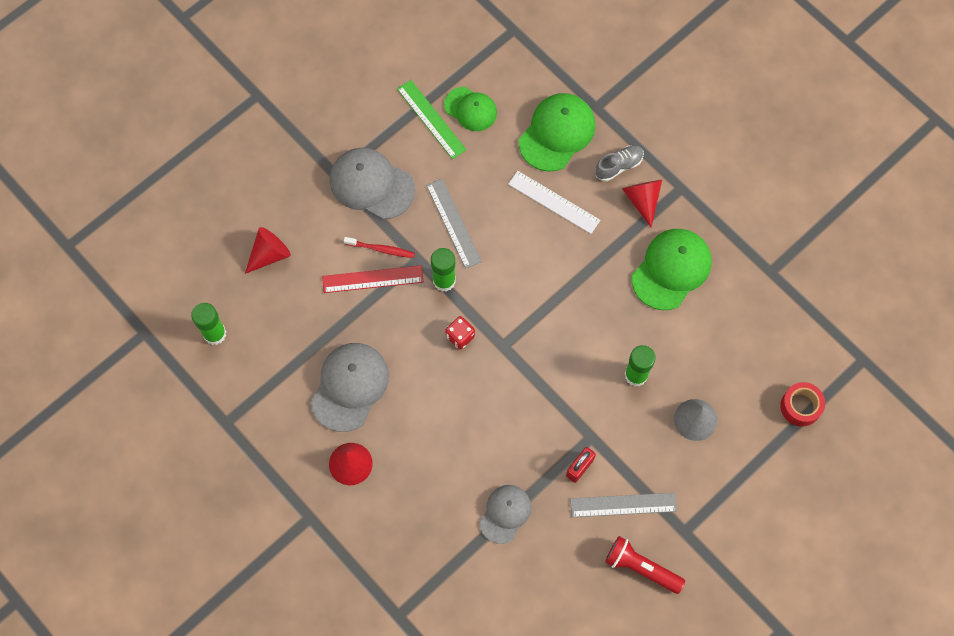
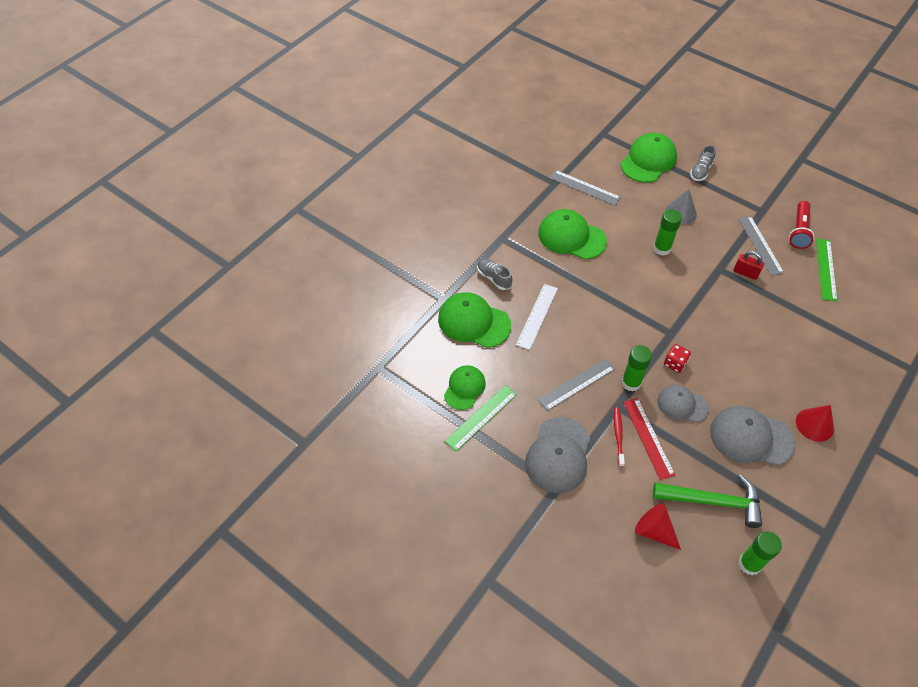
camera: 100 degrees left, 15 degrees down
grey cap [479,485,531,544] -> grey cap moved to [657,385,709,422]
red cone [622,180,662,227] -> none
red tape [780,382,825,427] -> green cap [621,133,677,183]
none -> grey ruler [550,170,621,206]
none -> green hammer [653,475,762,528]
none -> grey shoe [690,145,716,181]
none -> green ruler [816,239,837,301]

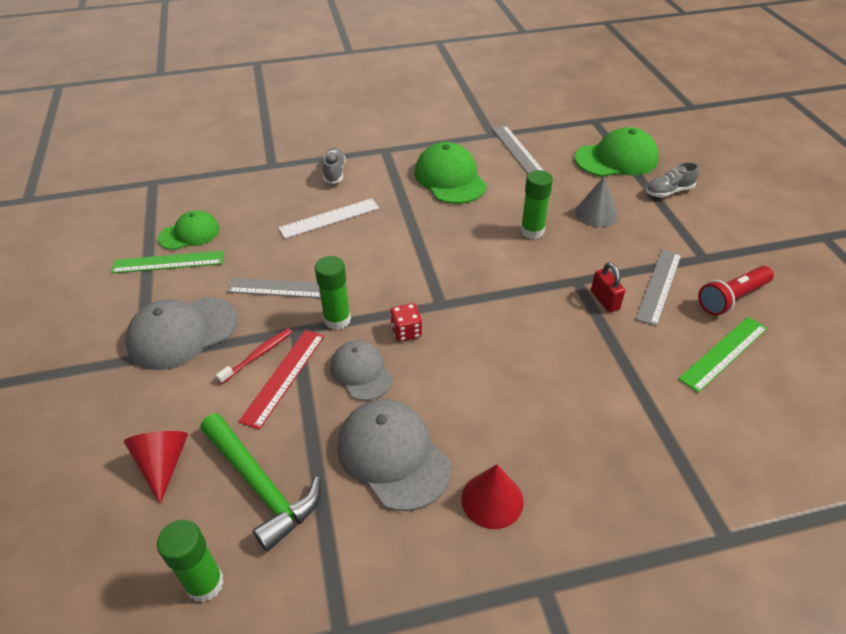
camera: 40 degrees right, 10 degrees down
green cap [438,292,511,348] -> none

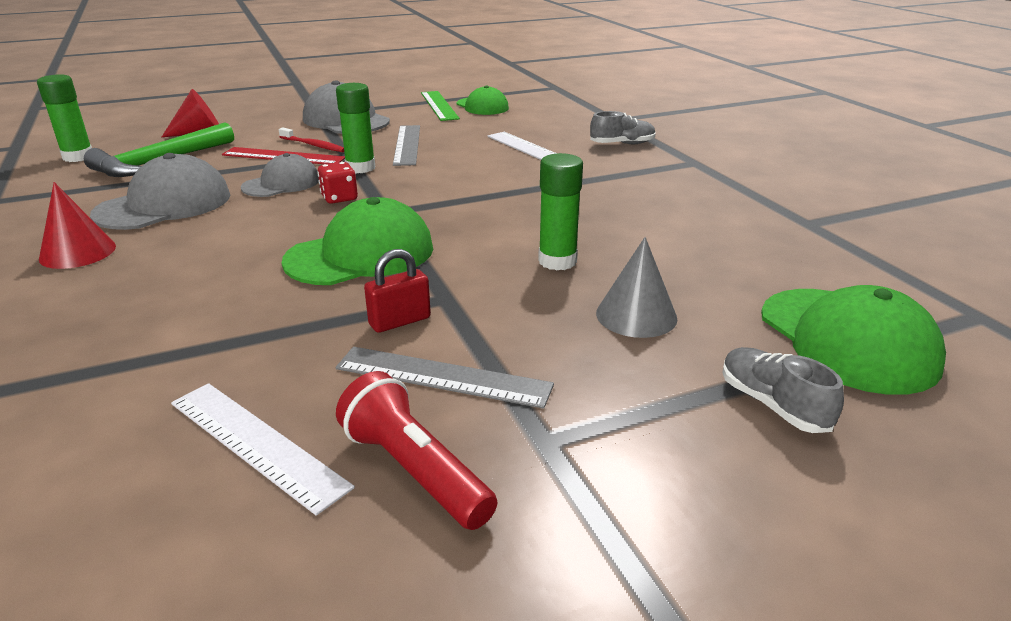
camera: 80 degrees right, 15 degrees down
green cap [415,142,487,204] -> green cap moved to [282,197,433,285]
grey ruler [492,126,544,174] -> none
green ruler [678,317,767,393] -> white ruler [171,383,355,516]

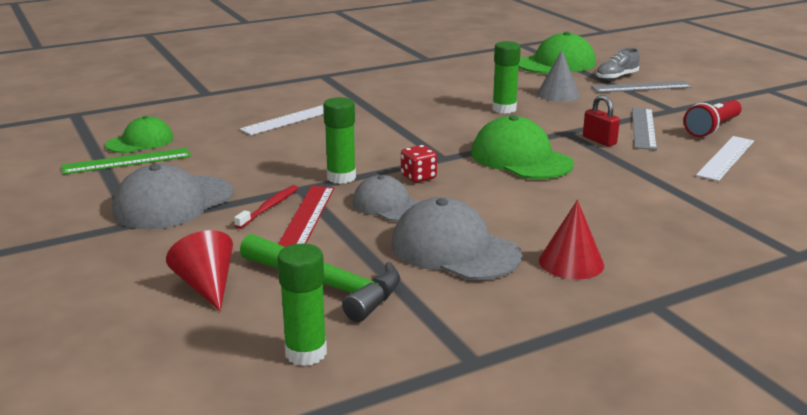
camera: 95 degrees left, 5 degrees down
grey ruler [393,125,420,166] -> grey ruler moved to [591,81,692,93]
grey shoe [590,111,656,144] -> none

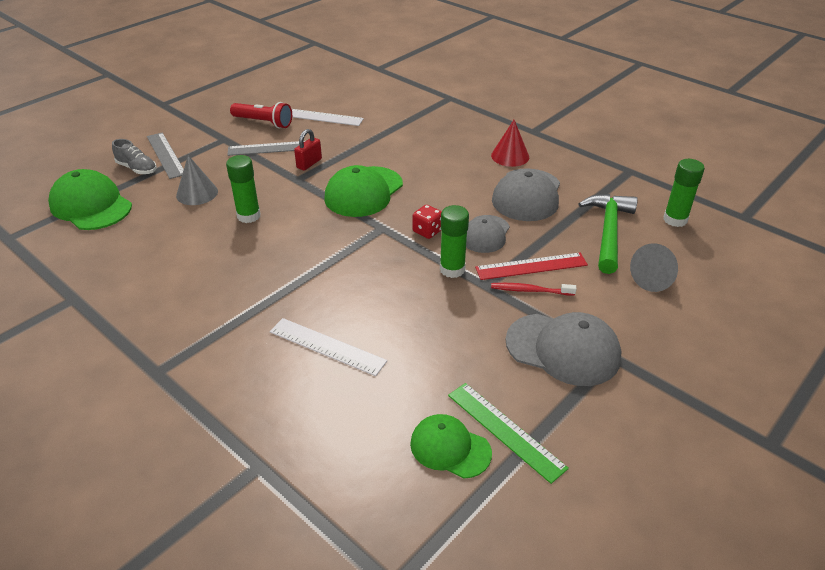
camera: 110 degrees left, 15 degrees up
red cone [166,230,233,311] -> grey cone [630,243,678,292]

